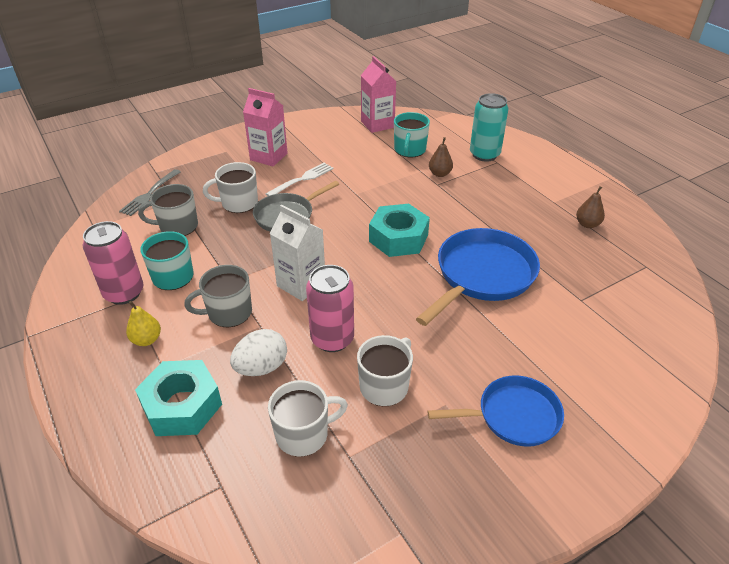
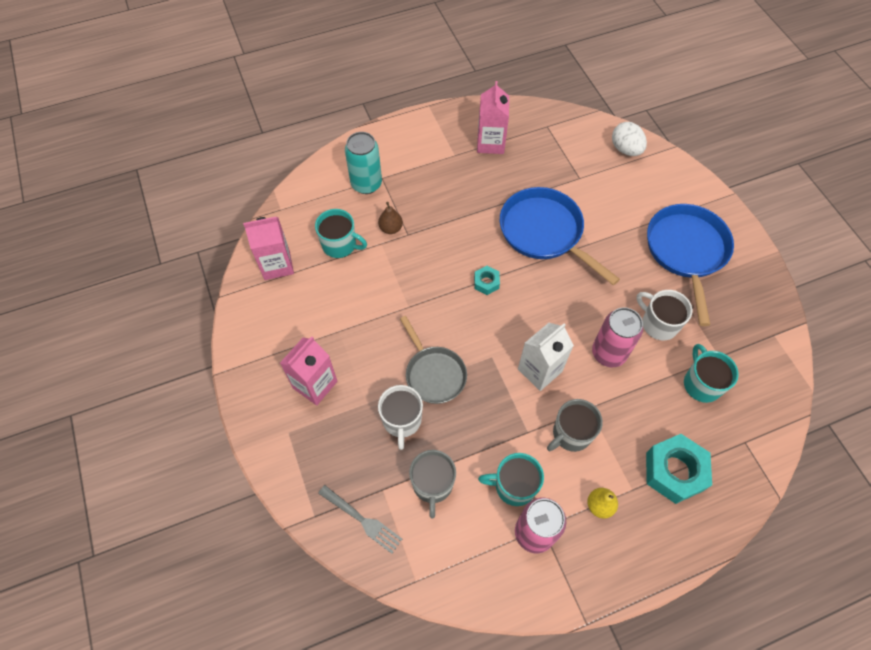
camera: 80 degrees left, 20 degrees up
grey mug [184,265,252,327] -> grey mug turned 60 degrees clockwise [547,399,603,452]
white egg [230,329,287,376] -> white egg moved to [612,122,647,156]
white fork [266,162,334,196] -> none
white mug [268,380,348,457] -> turquoise mug [684,344,739,403]
turquoise nut [369,203,430,257] -> turquoise nut [474,266,500,295], size x0.50
blue pan [428,375,564,447] -> blue pan [647,204,734,326], size x1.53
brown pear [576,186,605,228] -> pink carton [477,81,509,154]

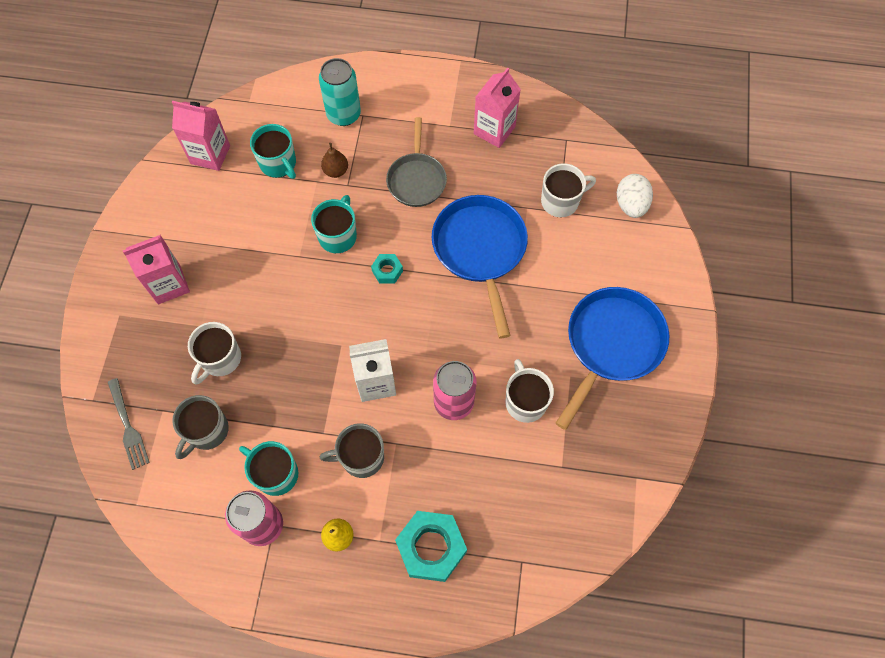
camera: 30 degrees right, 5 degrees up
grey pan [400,316,467,404] -> grey pan moved to [386,117,447,207]
turquoise mug [684,344,739,403] -> turquoise mug moved to [311,195,357,253]
none -> white mug [541,163,596,217]

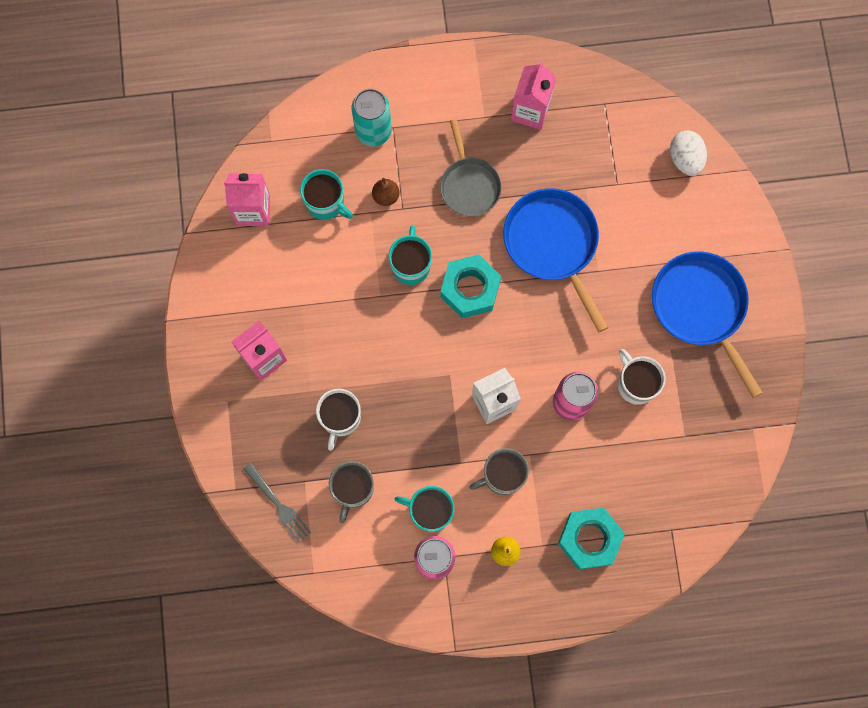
camera: 15 degrees left, 10 degrees up
turquoise nut [371,254,403,284] -> turquoise nut [440,254,501,318], size x2.00
white mug [541,163,596,217] -> none
blue pan [556,287,669,430] -> blue pan turned 45 degrees counterclockwise [652,251,763,398]

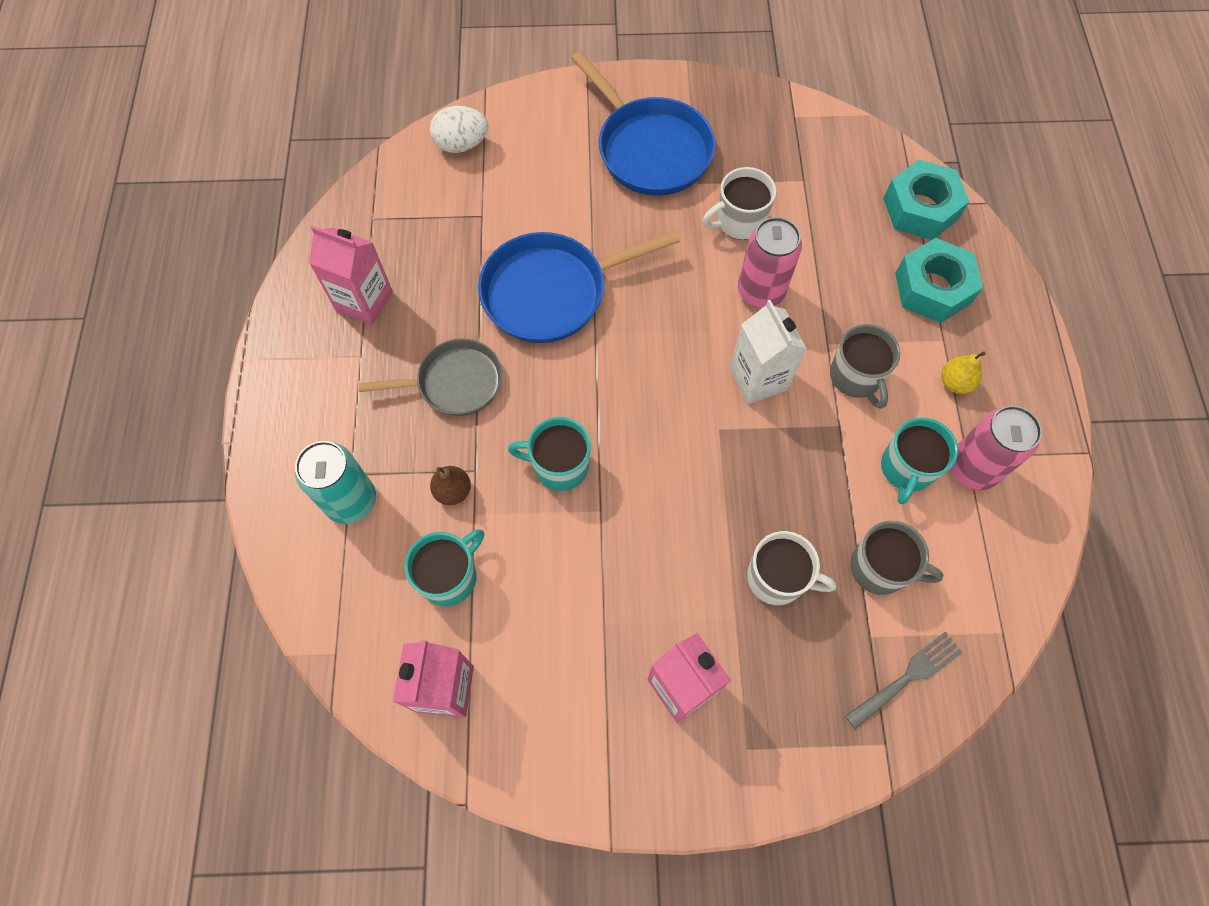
camera: 85 degrees left, 10 degrees down
turquoise nut [440,254,501,318] -> turquoise nut moved to [883,159,970,240]
blue pan [652,251,763,398] -> blue pan turned 105 degrees counterclockwise [571,51,716,196]

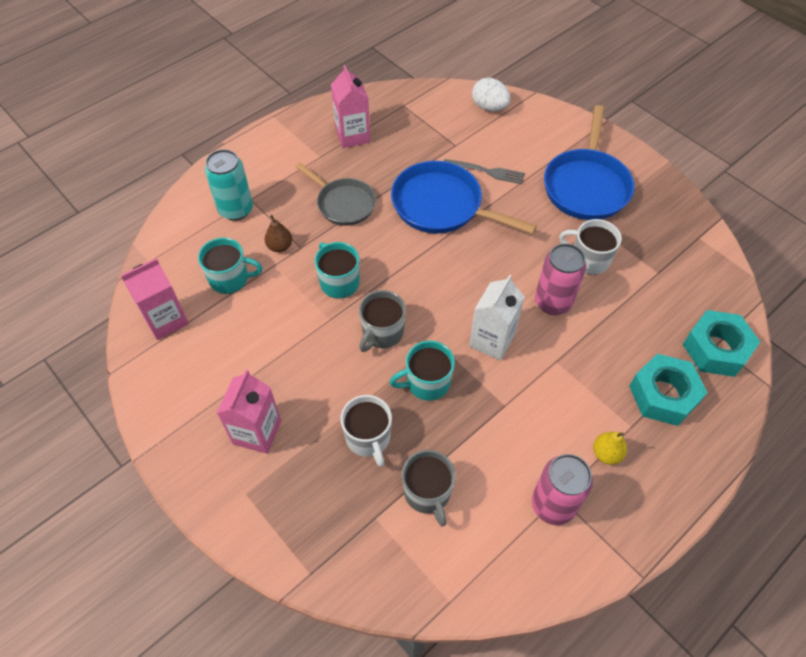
camera: 50 degrees right, 10 degrees down
grey mug [830,324,901,409] -> grey mug moved to [359,290,406,352]
grey fork [845,632,962,729] -> grey fork moved to [444,159,525,184]
turquoise mug [881,417,958,505] -> turquoise mug moved to [390,341,455,401]

